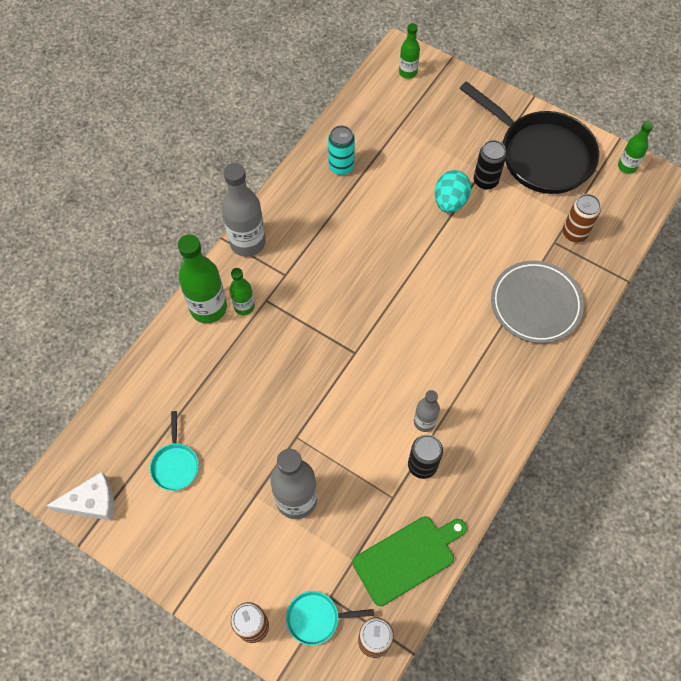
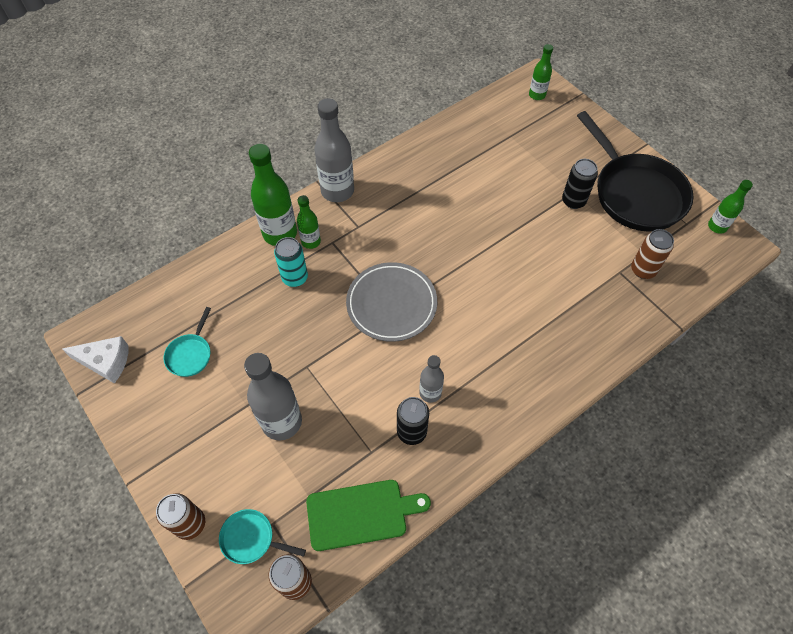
camera: 20 degrees right, 5 degrees down
turquoise can [328,125,355,175] -> turquoise can moved to [274,237,308,287]
turquoise egg [435,170,471,213] -> none
grey plate [491,260,584,343] -> grey plate moved to [346,262,437,342]

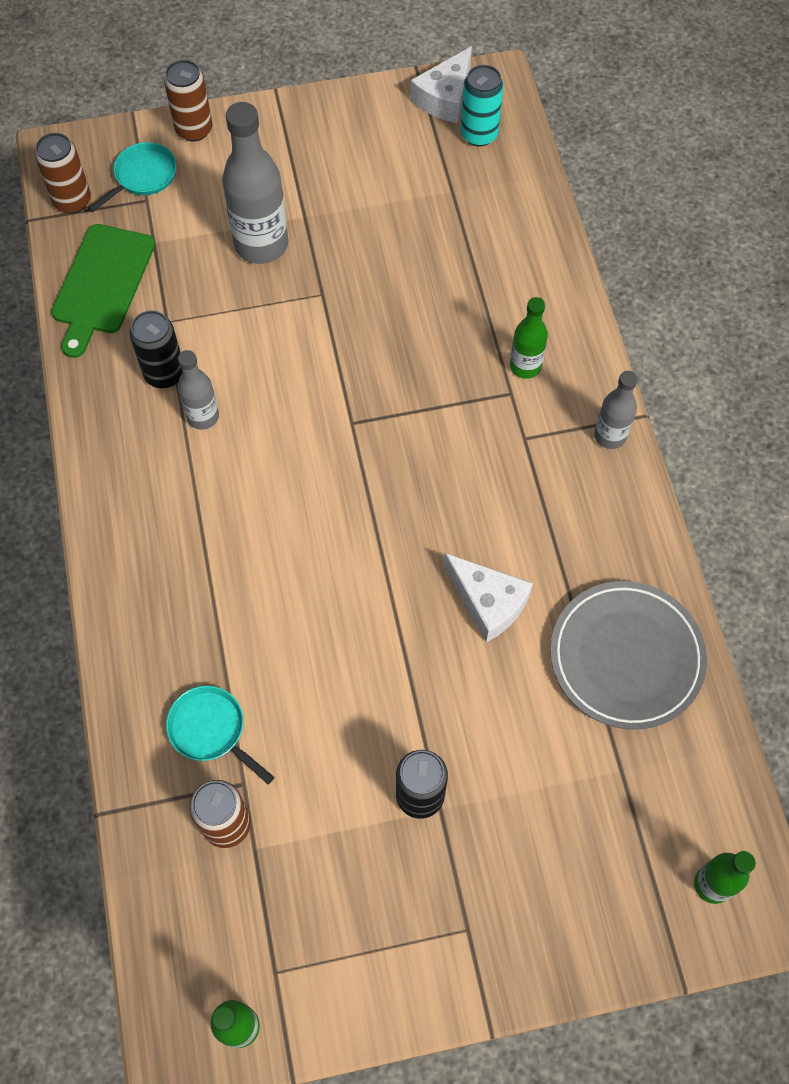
camera: 115 degrees right, 5 degrees up
turquoise pan [164,307,211,377] -> turquoise pan moved to [166,686,275,784]
green bottle [249,144,297,246] -> none
turquoise can [274,237,308,287] -> turquoise can moved to [460,65,504,146]
grey bottle [314,98,354,202] -> grey bottle [594,371,638,449], size x0.56
grey plate [346,262,437,342] -> grey plate moved to [550,581,707,730]
black pan [577,111,694,232] -> none
none -> white cheese [444,553,533,642]

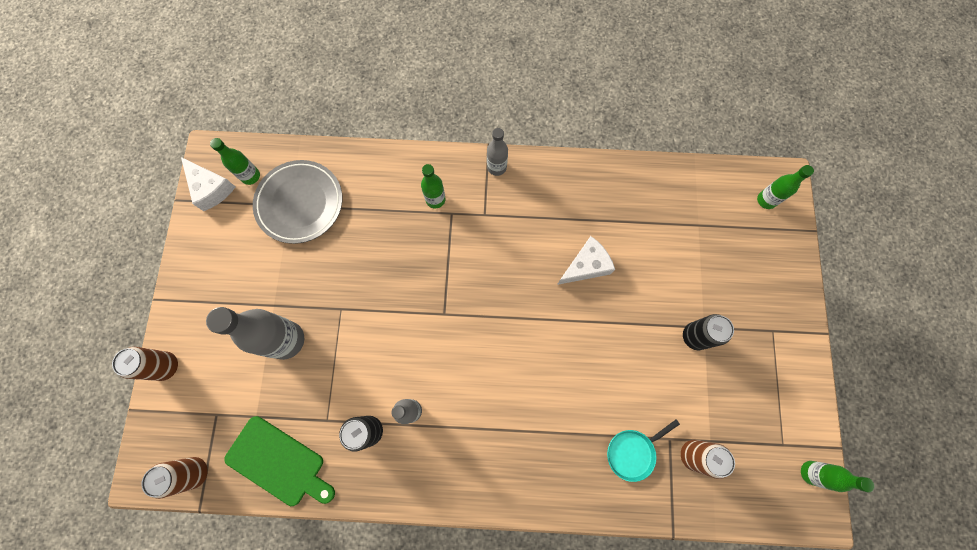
camera: 75 degrees left, 10 degrees up
turquoise pan [88,142,177,212] -> none
turquoise can [460,65,504,146] -> green bottle [210,138,260,185]
grey plate [550,581,707,730] -> grey plate moved to [253,160,342,244]

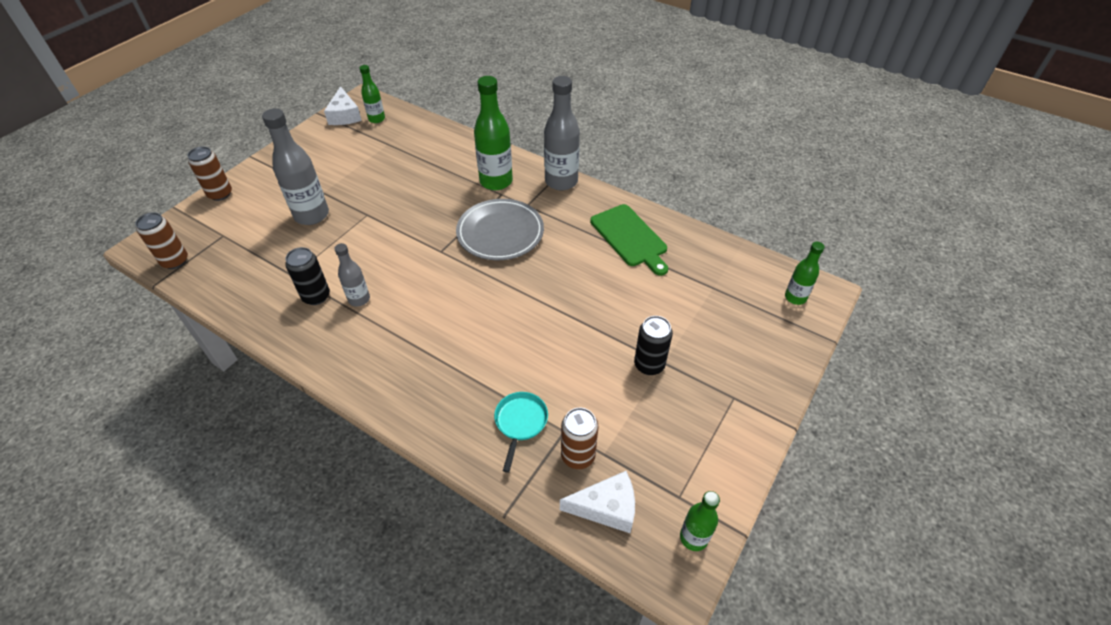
camera: 30 degrees right, 25 degrees down
green cutting board [224,416,335,506] -> green cutting board moved to [590,204,668,276]
grey plate [253,160,342,244] -> grey plate moved to [456,199,544,260]
green bottle [421,164,446,209] -> green bottle [474,76,513,190], size x1.78
grey bottle [487,128,508,176] -> grey bottle [544,76,580,191], size x1.78
white cheese [557,236,615,285] -> white cheese moved to [560,471,635,533]
turquoise pan [607,420,680,482] -> turquoise pan turned 105 degrees clockwise [494,392,548,473]

